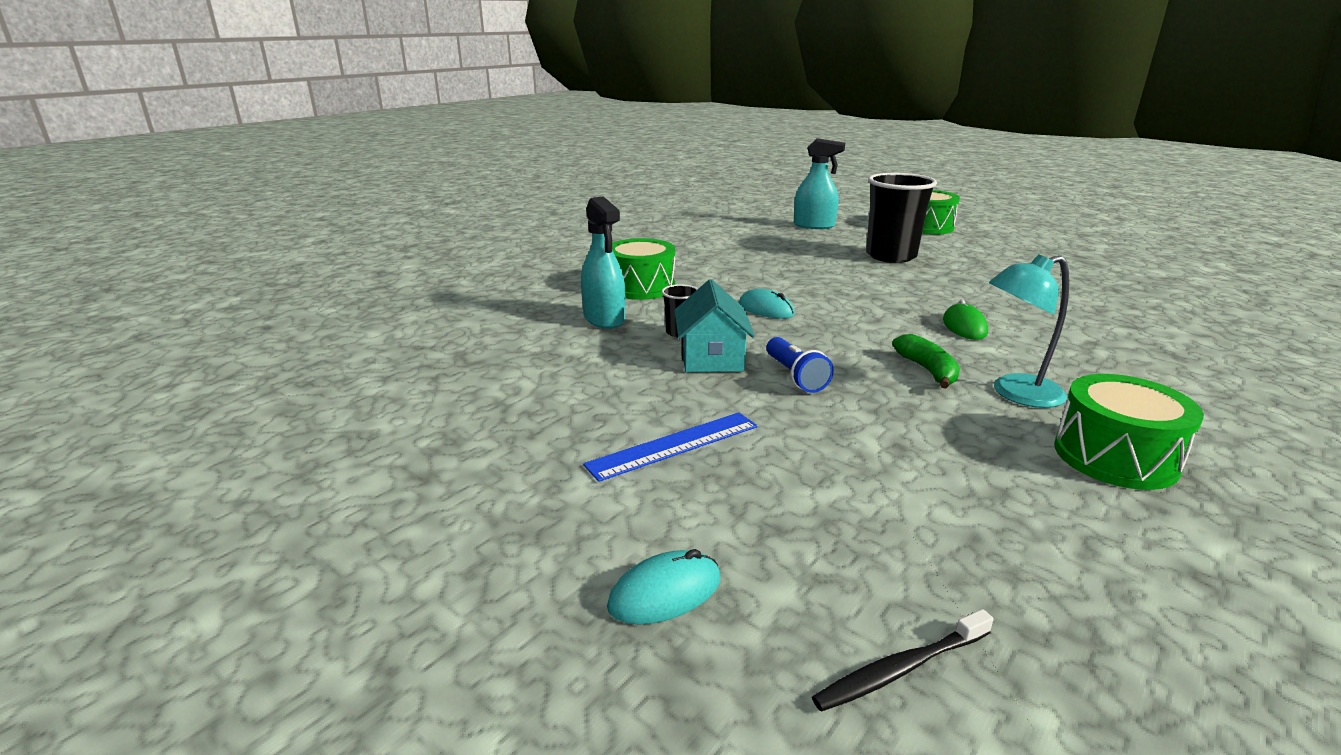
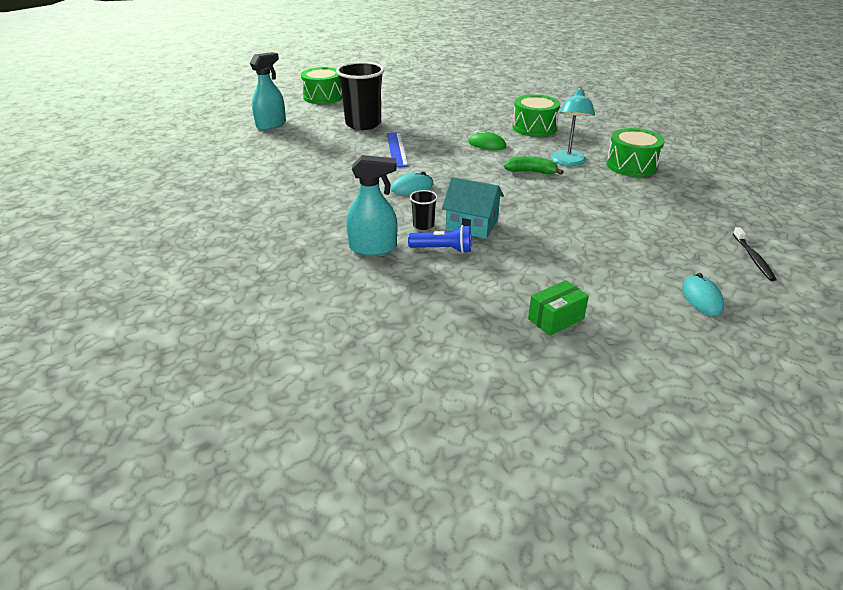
camera: 65 degrees left, 10 degrees up
blue ruler [583,412,758,482] -> blue ruler moved to [387,132,408,167]
green drum [612,238,675,300] -> green drum moved to [512,95,560,137]
blue flashlight [767,337,834,393] -> blue flashlight moved to [408,225,471,253]
none -> green box [528,280,589,336]

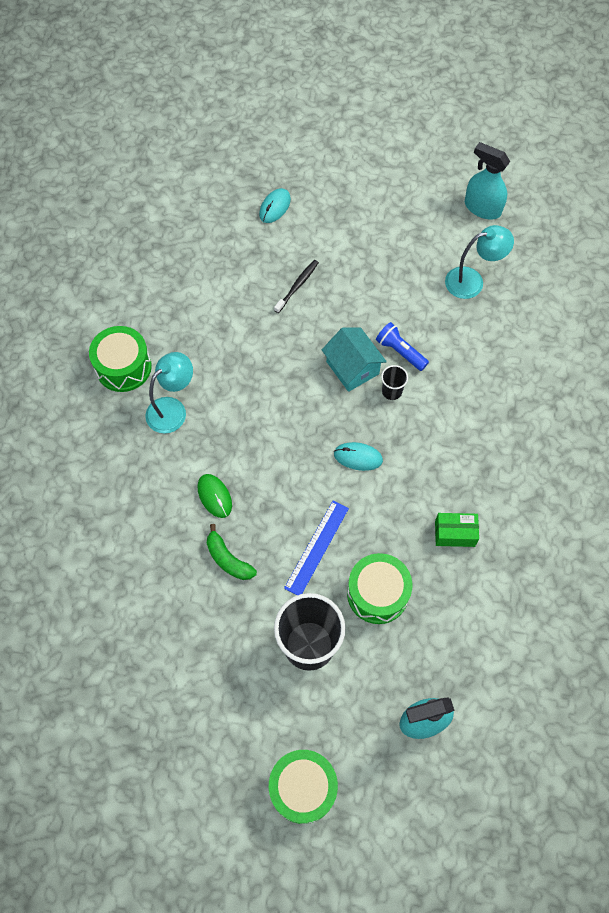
camera: 145 degrees left, 30 degrees up
turquoise spray bottle [346,155,397,256] -> turquoise spray bottle moved to [465,142,510,219]
green banana [504,156,564,175] -> green banana moved to [207,524,257,580]
green drum [512,95,560,137] -> green drum moved to [347,553,413,624]
green box [528,280,589,336] -> green box moved to [435,513,479,547]
black toothbrush [733,227,777,281] -> black toothbrush moved to [274,260,319,313]
none -> turquoise lamp [445,225,514,299]

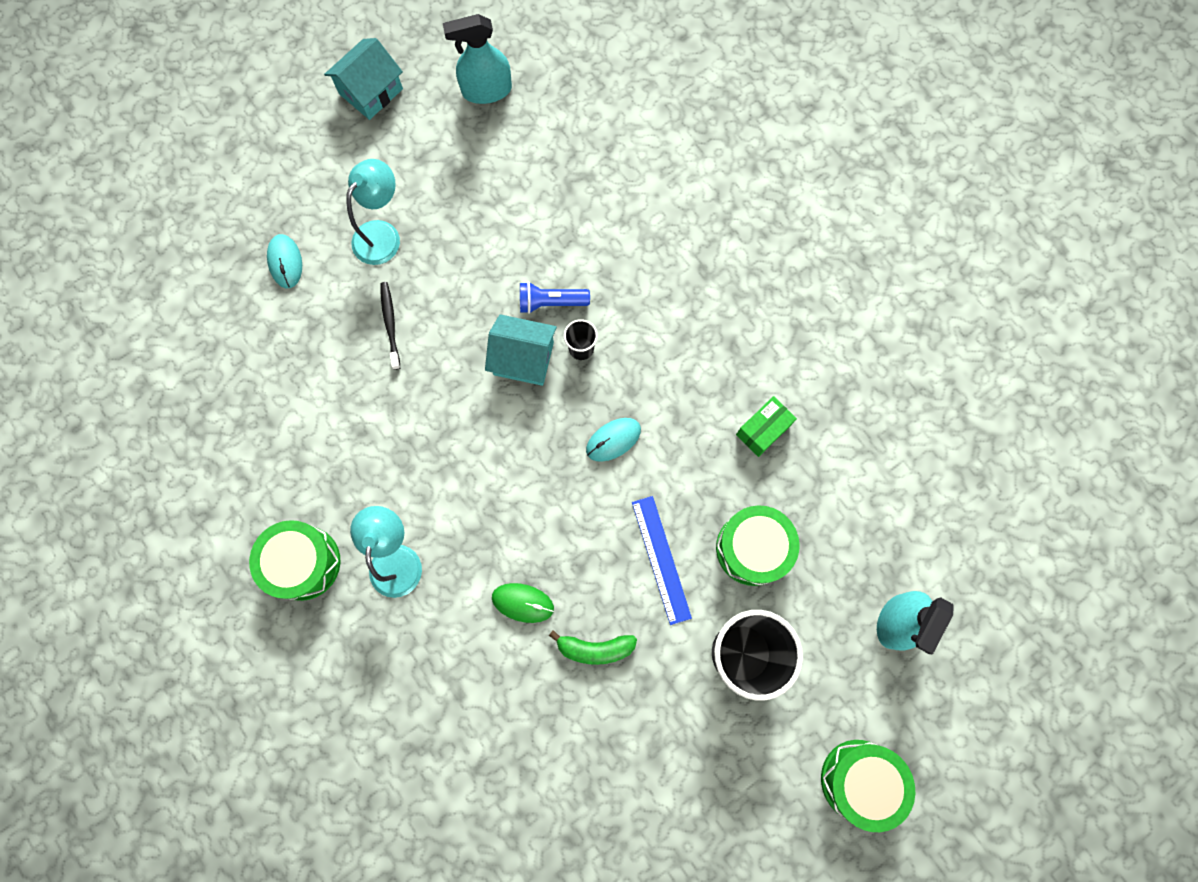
camera: 45 degrees left, 10 degrees up
turquoise lamp [445,225,514,299] -> turquoise lamp moved to [346,159,400,265]
none -> turquoise house [324,38,403,120]

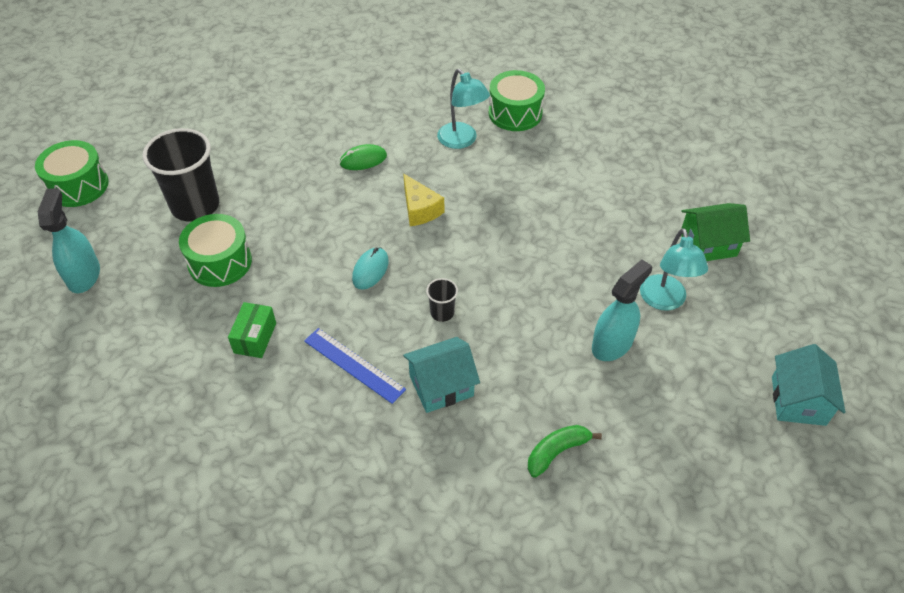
camera: 145 degrees right, 25 degrees down
turquoise mouse [267,234,302,288] -> green house [681,203,750,261]
black toothbrush [380,282,400,370] -> none
turquoise spray bottle [443,14,512,104] -> turquoise spray bottle moved to [592,260,652,361]
turquoise house [485,314,557,386] -> turquoise house moved to [403,337,480,413]
blue flashlight [520,282,590,314] -> none
green banana [549,630,637,665] -> green banana moved to [528,425,602,478]
blue ruler [632,496,692,625] -> blue ruler moved to [304,328,406,404]
none -> yellow cheese [403,173,444,226]

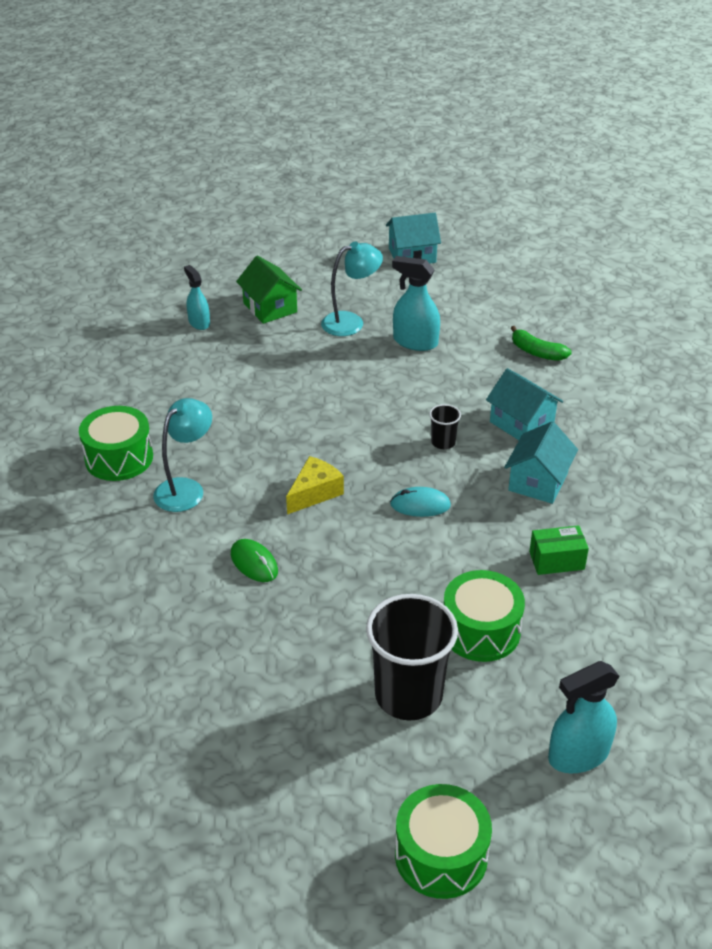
camera: 110 degrees left, 10 degrees down
blue ruler [304,328,406,404] -> turquoise house [504,421,578,504]
none -> turquoise spray bottle [184,265,210,330]

